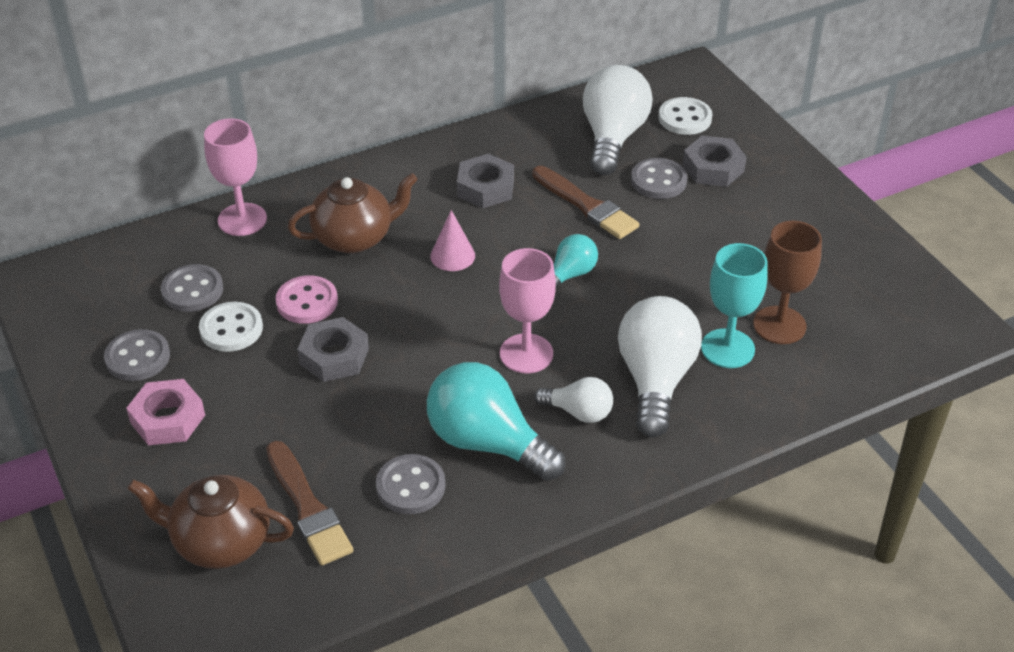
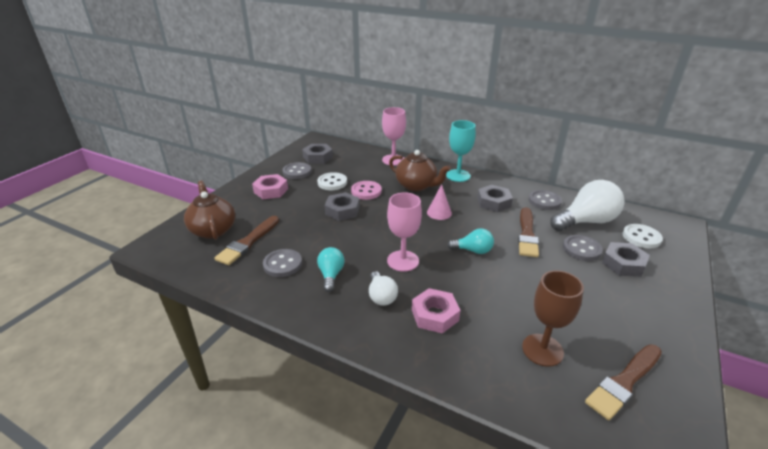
camera: 55 degrees right, 10 degrees down
grey button [161,264,223,312] -> grey button moved to [529,190,562,210]
turquoise light bulb [427,362,565,481] -> turquoise light bulb [317,247,344,292], size x0.54
white light bulb [618,296,702,437] -> pink nut [412,288,460,334]
turquoise goblet [701,243,768,368] -> turquoise goblet moved to [446,120,476,182]
none -> grey nut [302,144,333,164]
none -> brown brush [585,344,662,420]

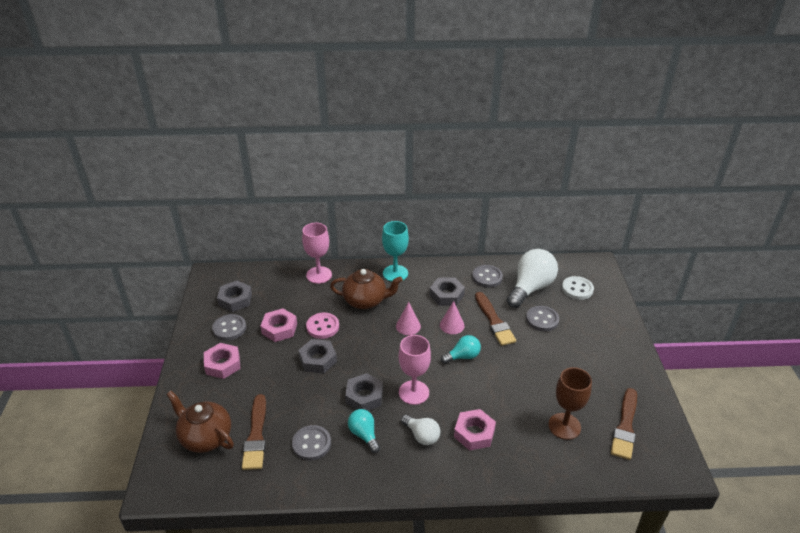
camera: 30 degrees left, 5 degrees up
white button [317,172,347,190] -> pink nut [260,308,297,342]
grey nut [602,242,650,277] -> grey nut moved to [345,373,383,411]
none -> pink cone [440,301,465,334]

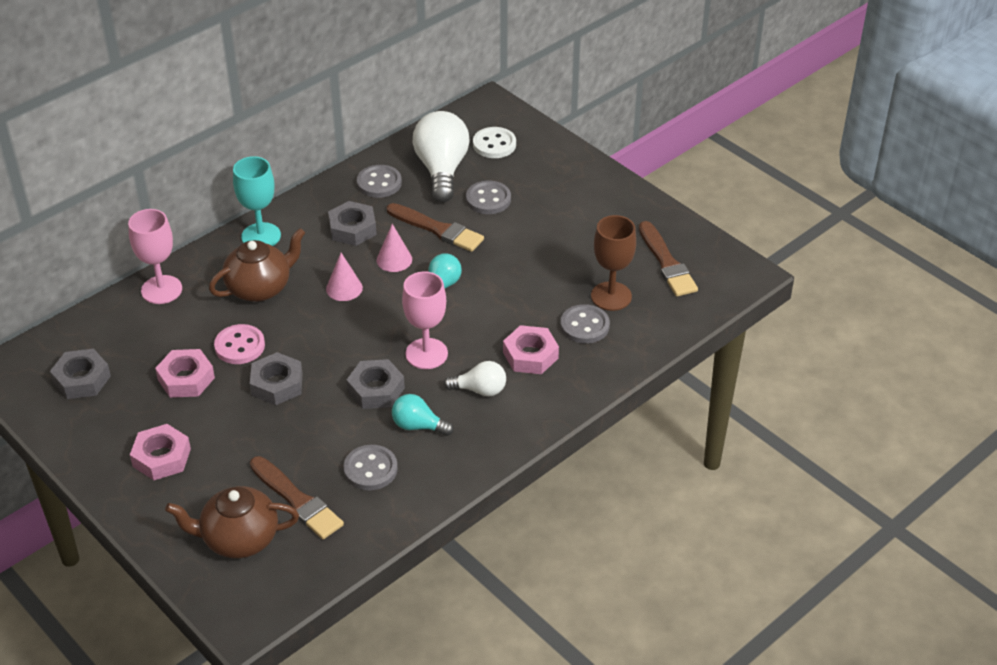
camera: 40 degrees left, 5 degrees up
grey button [212,314,246,341] -> grey button moved to [560,304,610,344]

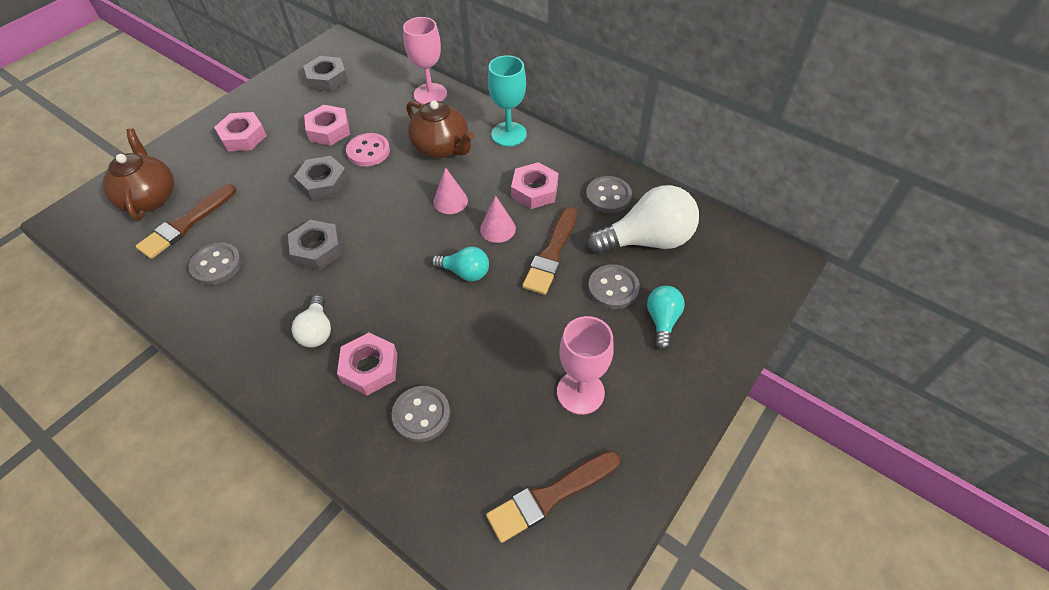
camera: 80 degrees right, 10 degrees up
grey nut [328,201,377,246] -> pink nut [511,162,558,209]
turquoise light bulb [392,394,454,436] -> turquoise light bulb moved to [647,286,685,350]
pink goblet [402,271,448,369] -> pink goblet moved to [557,316,614,415]
white button [473,127,516,158] -> none
brown goblet [591,215,636,311] -> none

